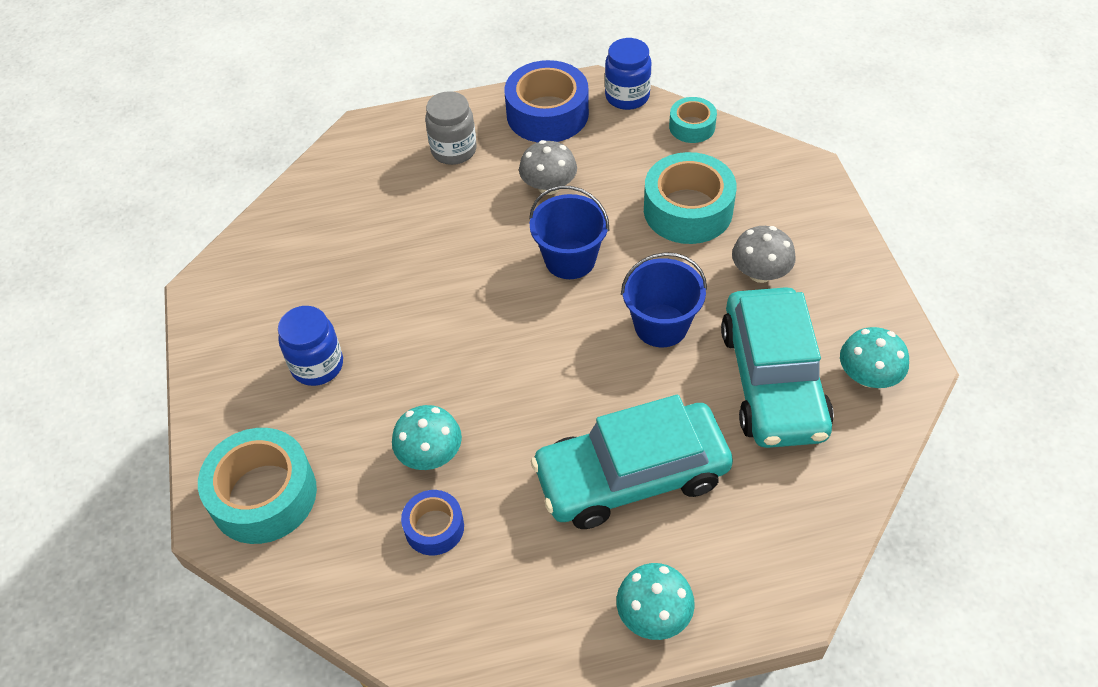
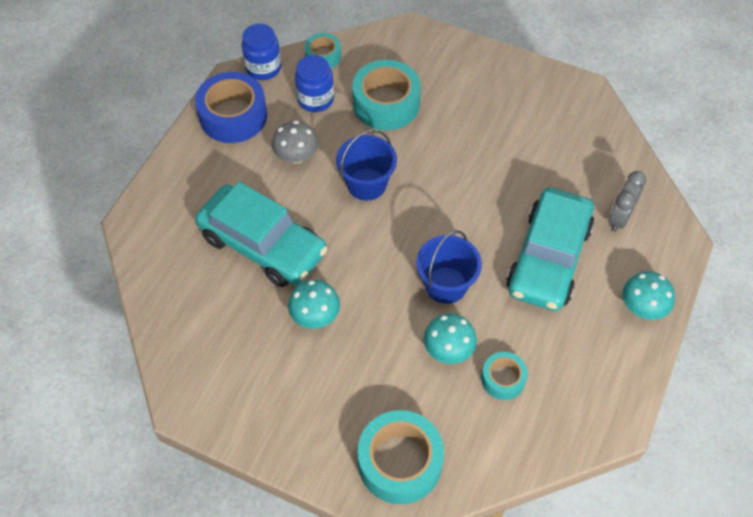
camera: 55 degrees left, 5 degrees up
blue jar [278,306,343,386] -> blue jar moved to [295,55,334,112]
blue tape [401,490,464,555] -> turquoise tape [481,352,528,400]
grey jar [425,91,477,165] -> none
blue bucket [621,252,707,347] -> blue bucket moved to [416,230,482,304]
turquoise car [721,287,834,448] -> turquoise car moved to [195,182,328,287]
grey mushroom [732,226,796,283] -> none
turquoise mushroom [840,327,909,388] -> turquoise mushroom moved to [288,280,340,329]
none -> grey clock [609,171,646,232]

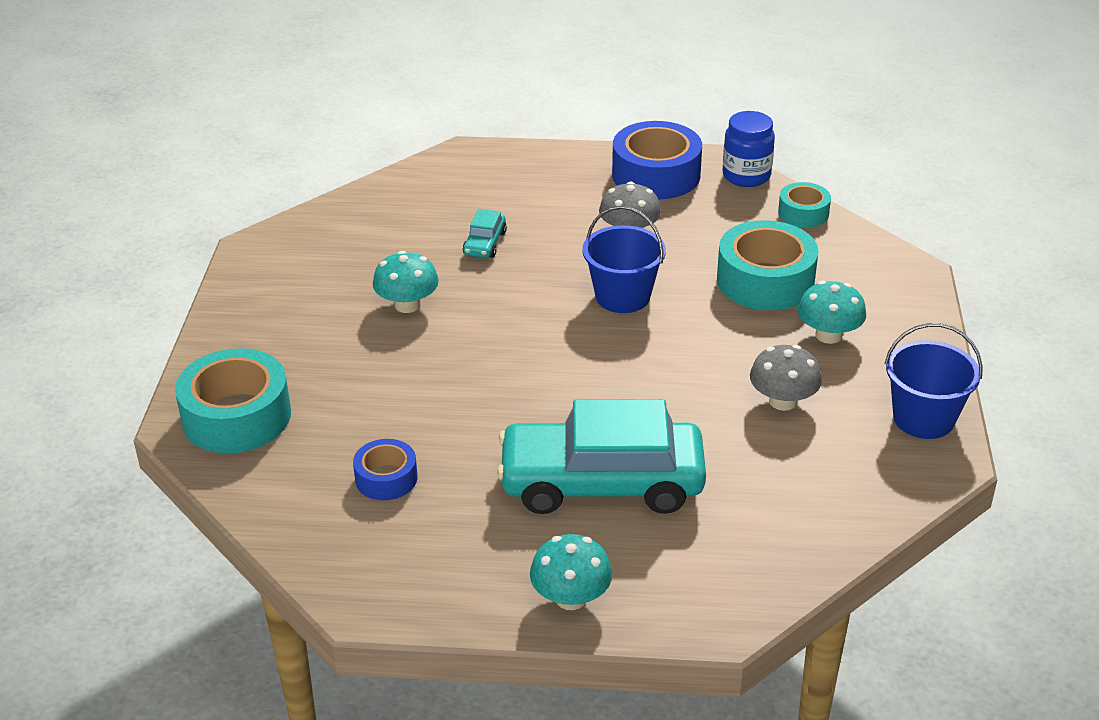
camera: 70 degrees right, 20 degrees down
turquoise car [195,182,328,287] -> turquoise car [463,209,507,258], size x0.41
blue jar [295,55,334,112] -> none
blue bucket [416,230,482,304] -> blue bucket moved to [885,323,983,439]
turquoise mushroom [424,314,477,364] -> turquoise mushroom moved to [798,281,866,344]
turquoise tape [481,352,528,400] -> blue tape [353,439,418,500]
grey clock [609,171,646,232] -> none
none -> grey mushroom [750,345,822,411]

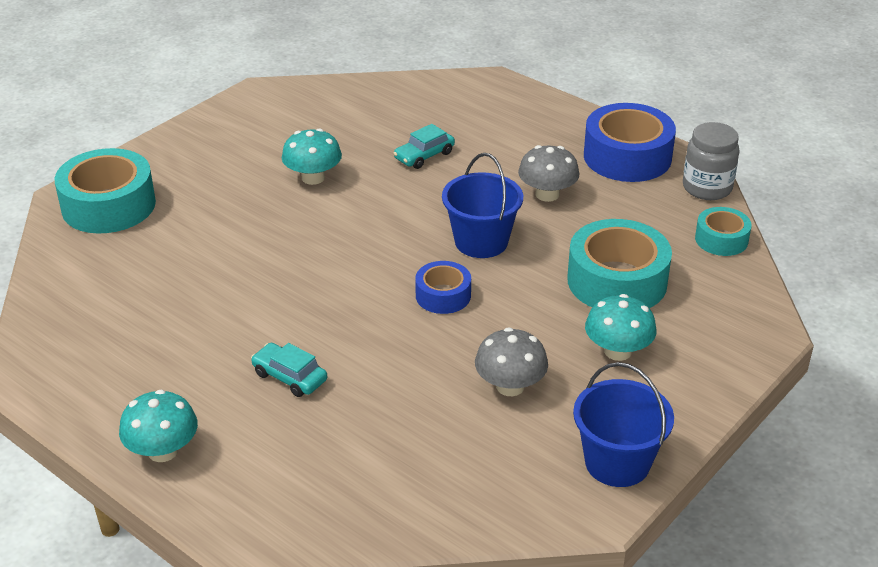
camera: 35 degrees right, 0 degrees up
blue tape [353,439,418,500] -> blue tape moved to [415,261,471,314]
turquoise car [497,399,706,514] -> turquoise car [251,343,327,397], size x0.41
blue jar [722,111,775,187] -> grey jar [683,122,740,200]

